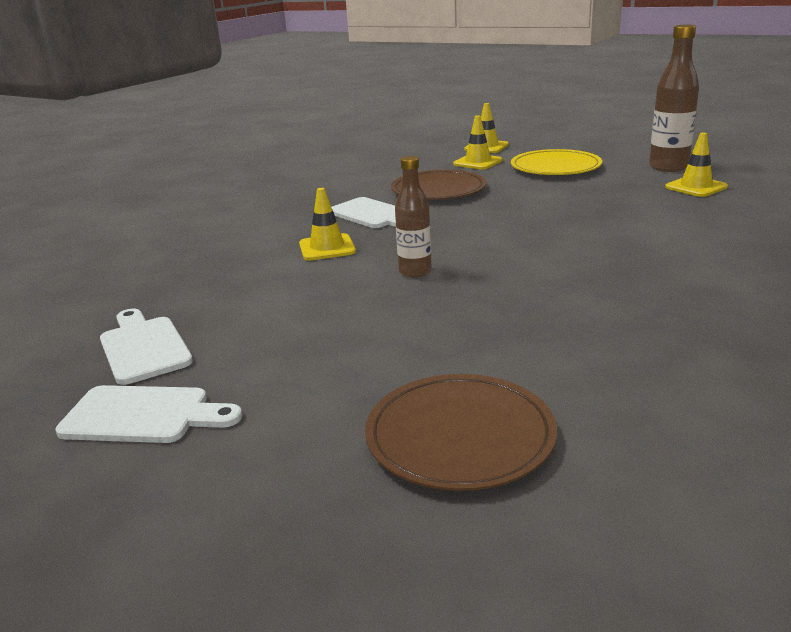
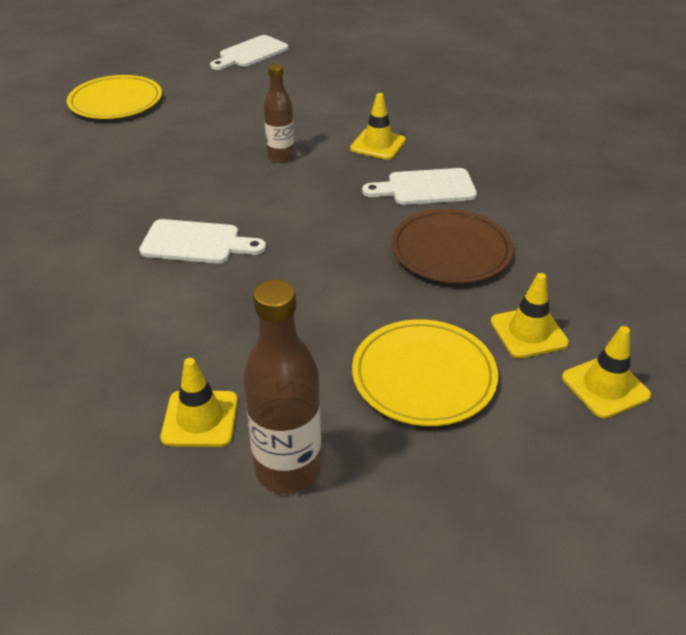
camera: 125 degrees right, 15 degrees up
white cutting board [100,309,193,385] -> white cutting board moved to [139,219,266,264]
brown plate [365,374,557,491] -> yellow plate [67,75,162,119]

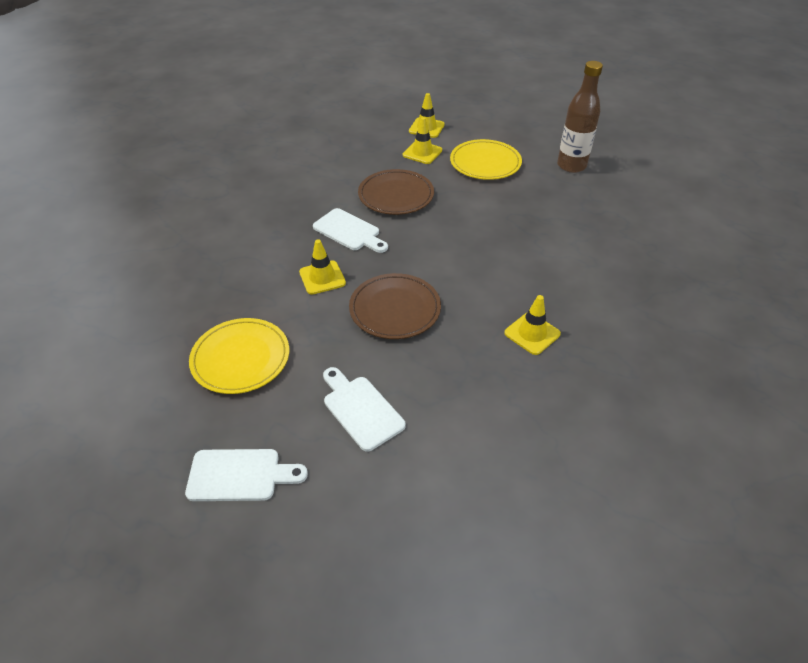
camera: 135 degrees left, 5 degrees up
yellow plate [67,75,162,119] -> yellow plate moved to [189,318,289,394]
white cutting board [139,219,266,264] -> white cutting board moved to [323,367,406,452]
yellow traffic cone [161,358,238,447] -> yellow traffic cone moved to [504,295,561,355]
brown bottle [264,63,294,163] -> brown plate [349,273,441,339]

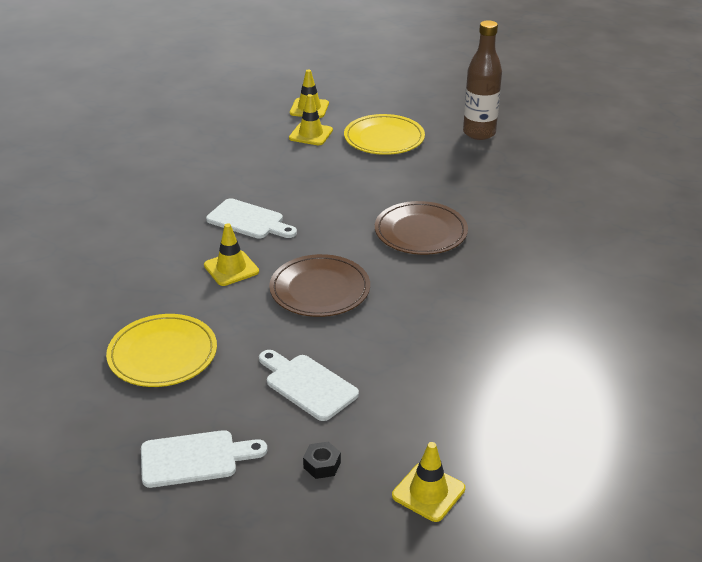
camera: 10 degrees left, 10 degrees down
brown plate [358,169,434,215] -> brown plate moved to [375,201,468,255]
yellow traffic cone [504,295,561,355] -> yellow traffic cone moved to [392,442,465,522]
none -> black nut [303,442,341,479]

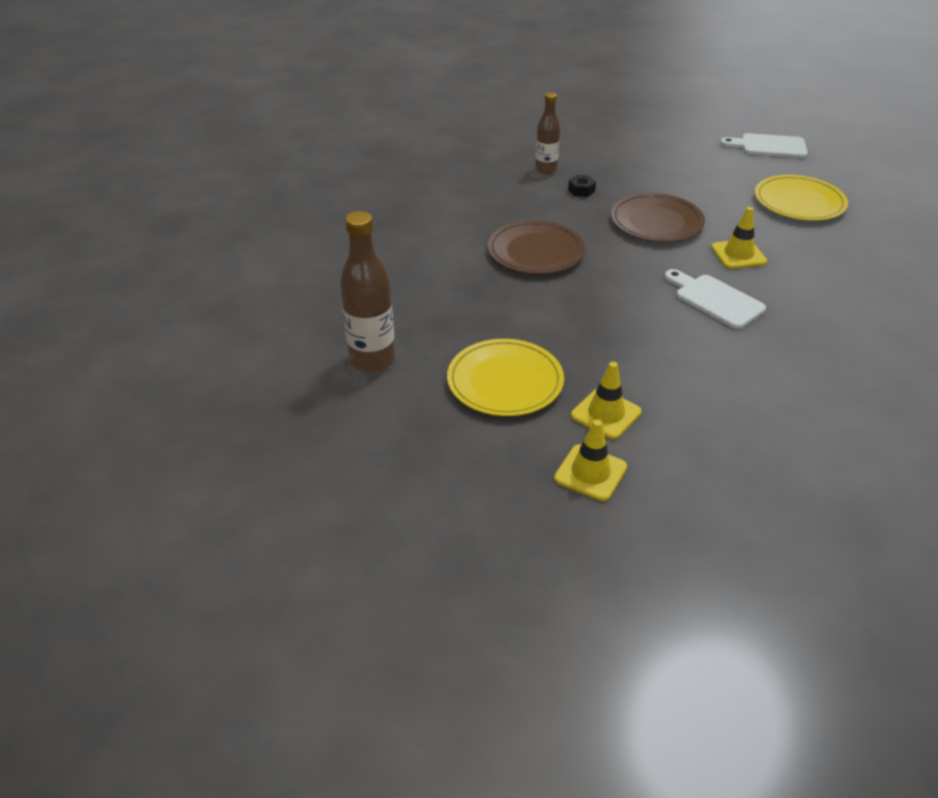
camera: 160 degrees left, 5 degrees up
white cutting board [259,350,359,421] -> none
black nut [303,442,341,479] -> black nut moved to [568,175,596,197]
yellow traffic cone [392,442,465,522] -> none
none -> brown bottle [535,92,560,175]

